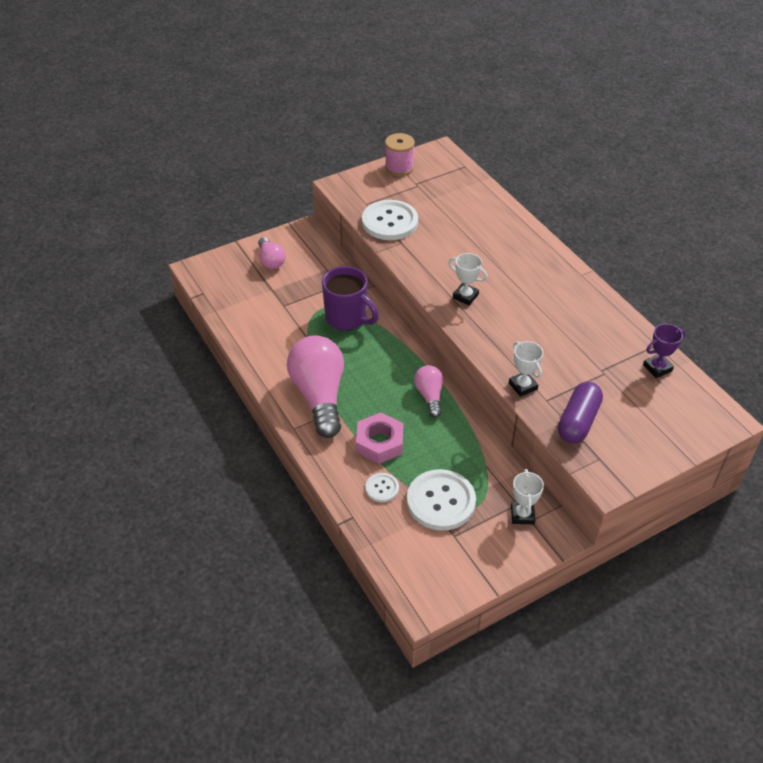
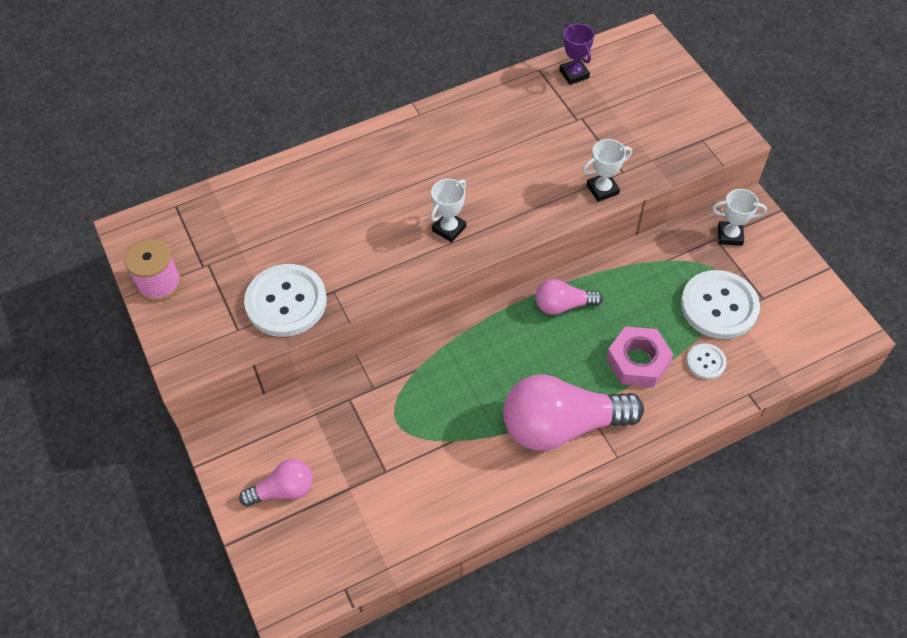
camera: 85 degrees left, 10 degrees up
purple mug [322,266,379,331] -> none
purple capsule [558,382,603,443] -> none

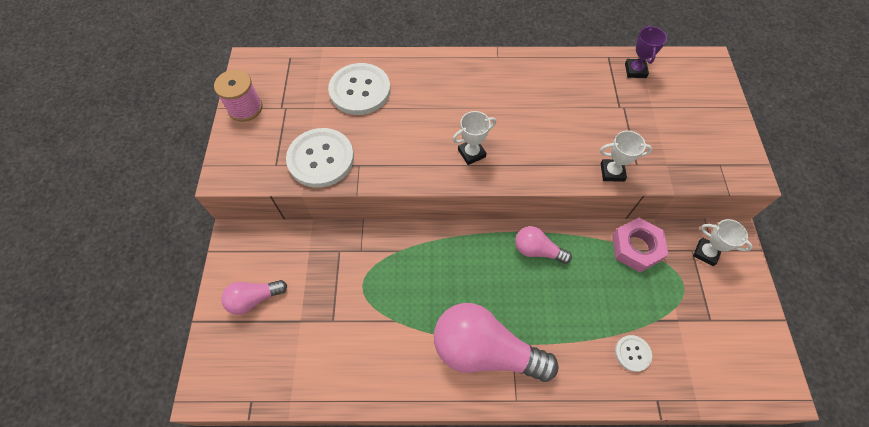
camera: 25 degrees right, 5 degrees up
pink light bulb [239,459,313,506] -> pink light bulb turned 150 degrees clockwise [221,280,287,315]
pink nut [606,326,674,387] -> pink nut moved to [612,218,668,272]
white button [681,270,760,339] -> white button moved to [328,63,391,115]

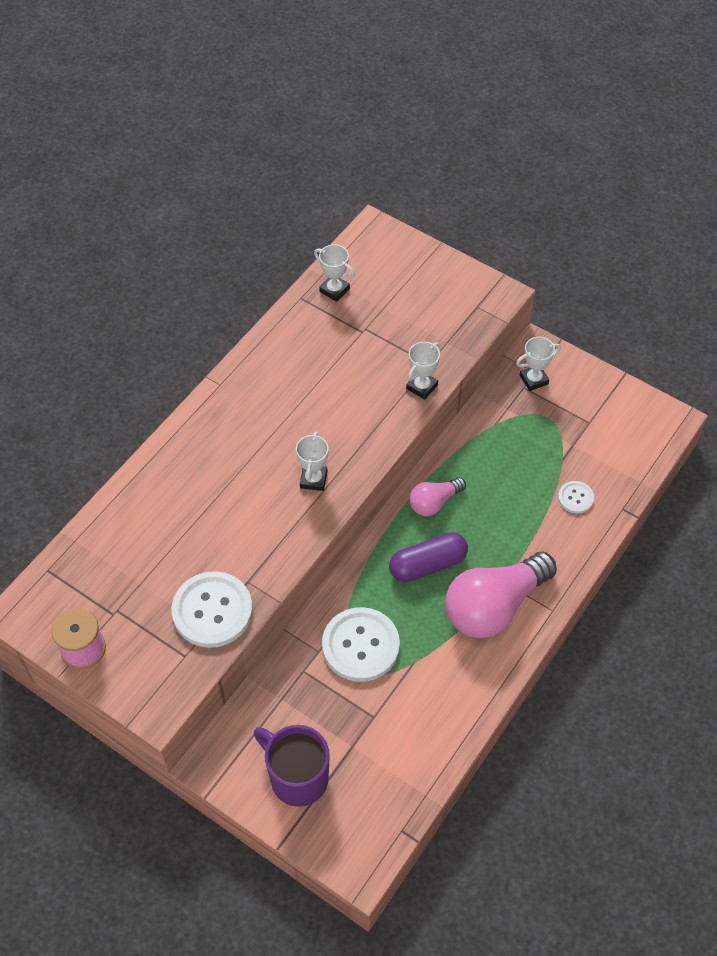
camera: 55 degrees left, 5 degrees down
pink light bulb [221,280,287,315] -> purple mug [254,725,330,807]
white button [328,63,391,115] -> white button moved to [322,607,400,682]
pink nut [612,218,668,272] -> none
purple trophy [625,25,667,78] -> white trophy [314,244,354,302]
none -> purple capsule [389,532,468,582]

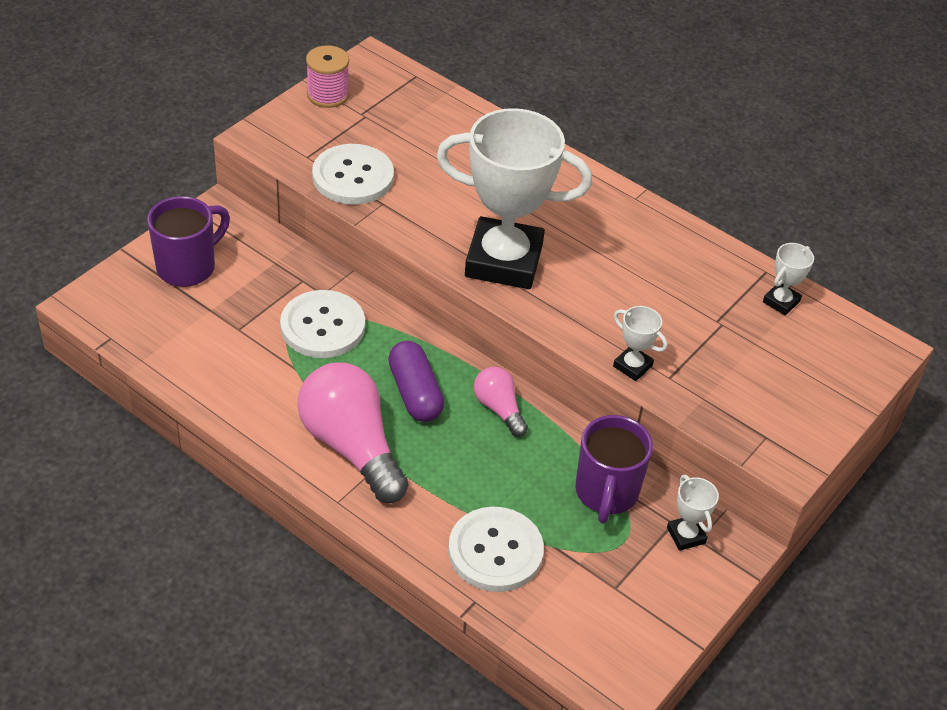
camera: 90 degrees right, 10 degrees down
white trophy [296,431,329,491] -> white trophy [436,108,592,289], size x2.47
white button [558,481,594,513] -> white button [448,507,544,592], size x2.03
none -> purple mug [575,415,653,524]

